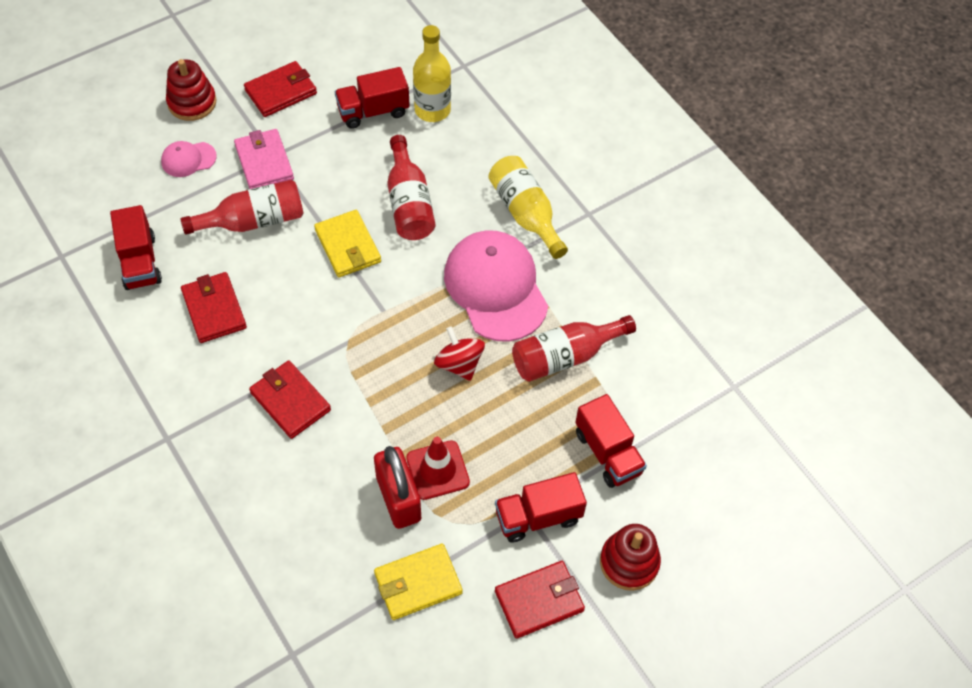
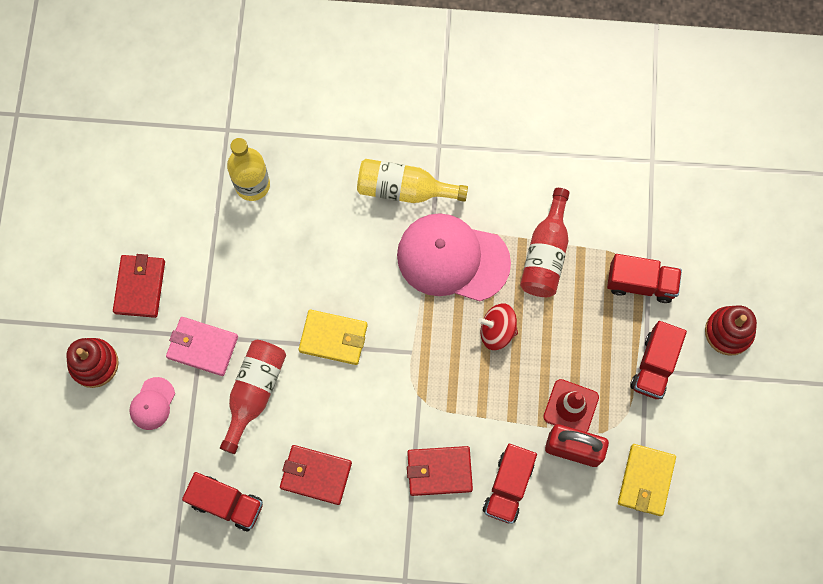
camera: 50 degrees left, 15 degrees up
red truck [335,67,410,129] -> red truck moved to [483,444,537,524]
red bottle [387,135,435,240] -> none
red wallet [495,561,585,639] -> none

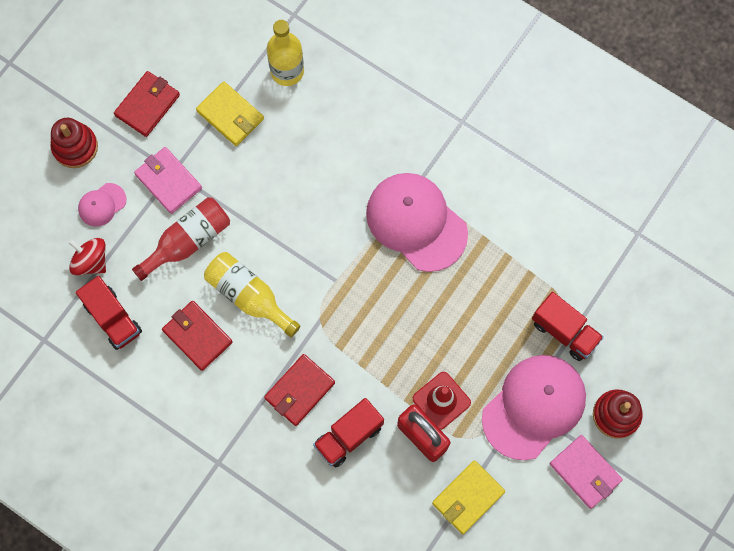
camera: 30 degrees right, 0 degrees up
yellow wallet [299,310,368,365] -> yellow wallet moved to [196,81,264,146]
yellow bottle [357,159,468,203] -> yellow bottle moved to [204,252,301,337]
red wallet [407,446,473,496] -> red wallet turned 75 degrees counterclockwise [264,354,335,426]
red spinning top [478,303,518,350] -> red spinning top moved to [68,238,106,275]
red bottle [520,188,570,297] -> none
red truck [630,321,687,399] -> pink cap [482,355,586,460]
none -> pink wallet [550,435,623,509]

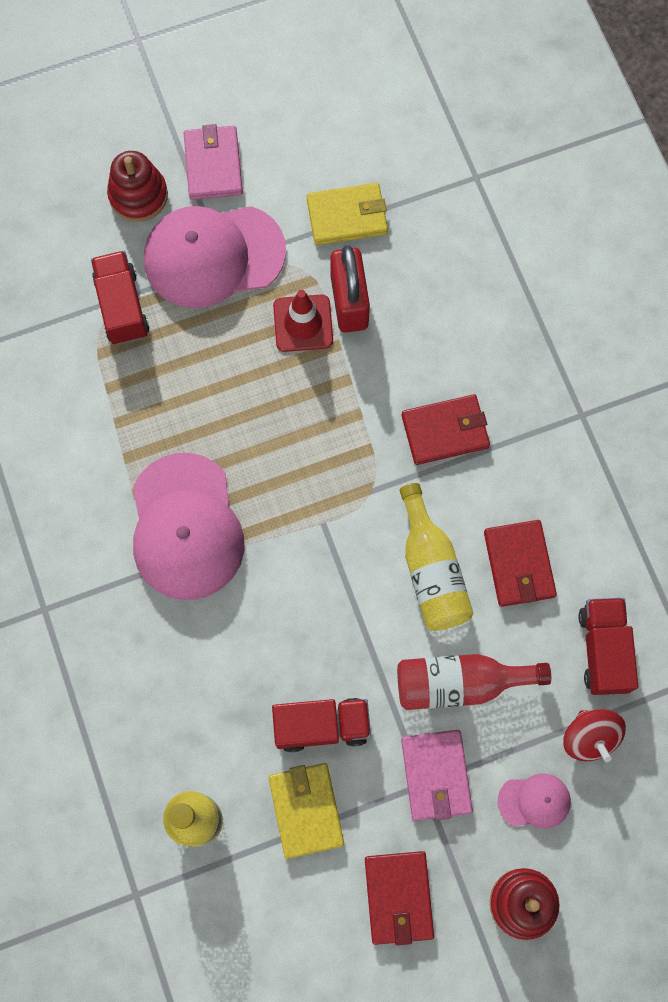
camera: 145 degrees left, 0 degrees up
red wallet [114,71,180,137] -> red wallet turned 75 degrees counterclockwise [365,851,434,945]
red truck [313,398,384,468] -> red truck moved to [272,698,371,752]

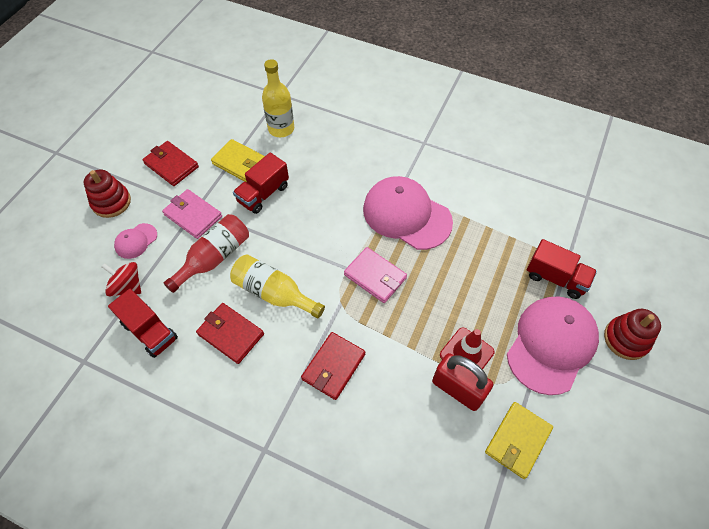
camera: 135 degrees right, 15 degrees down
pink wallet [184,124,243,200] -> pink wallet moved to [344,247,407,303]

